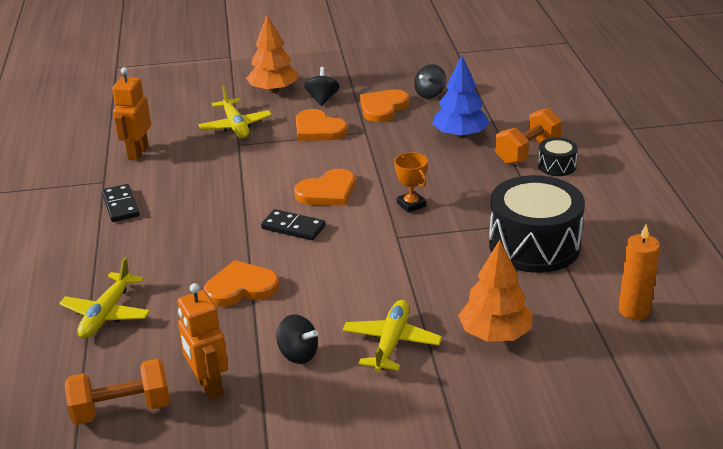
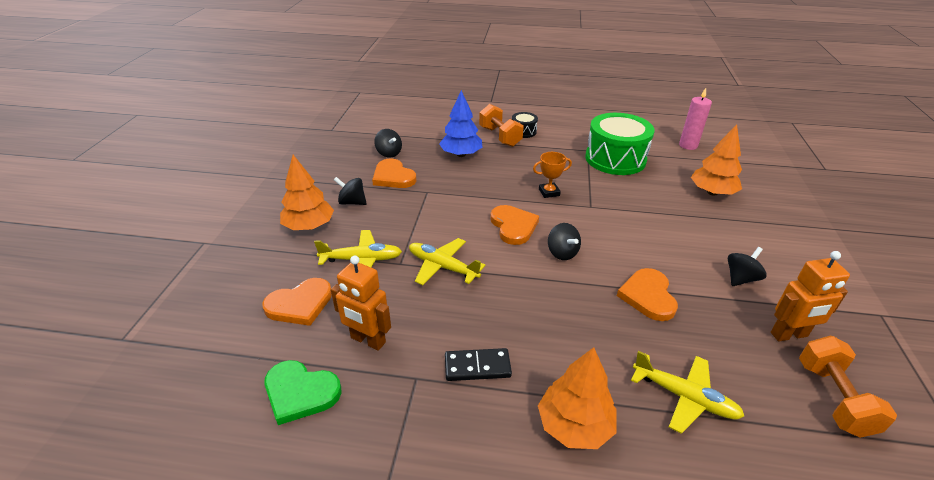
camera: 75 degrees left, 5 degrees up
black domino [261,209,326,240] -> black spinning top [548,223,581,260]
orange heart [296,109,348,141] -> orange heart moved to [262,278,332,326]
yellow plane [342,300,442,372] -> yellow plane moved to [409,238,485,285]
black drum [489,175,585,273] -> green drum [585,113,655,175]
orange candle [619,224,660,320] -> pink candle [679,88,712,150]
none -> green heart [264,360,342,425]
none -> orange tree [538,347,617,449]

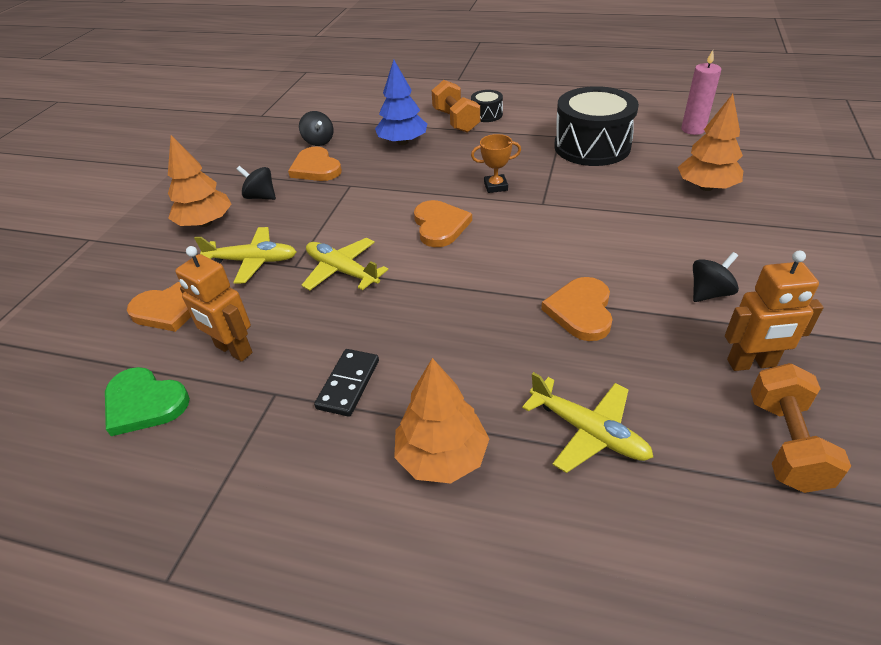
camera: 10 degrees right, 5 degrees up
black domino [445,348,512,381] -> black domino turned 75 degrees counterclockwise [314,349,379,417]
black spinning top [548,223,581,260] -> none
green drum [585,113,655,175] -> black drum [554,86,639,166]

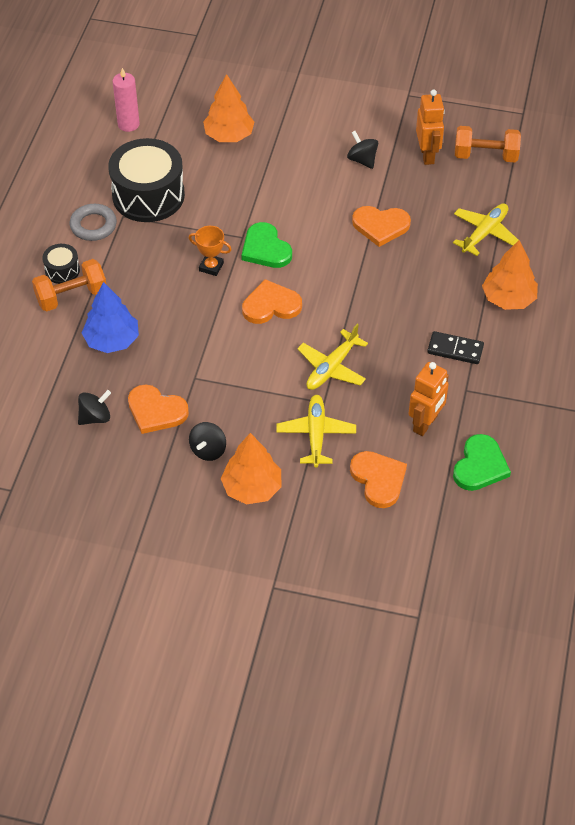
camera: 95 degrees left, 10 degrees up
orange heart [288,147,342,181] -> orange heart turned 60 degrees clockwise [128,385,189,434]
orange trophy [471,134,521,193] -> orange trophy turned 60 degrees counterclockwise [189,226,232,276]
none -> grey ring [70,204,117,241]
none -> green heart [241,222,292,268]

